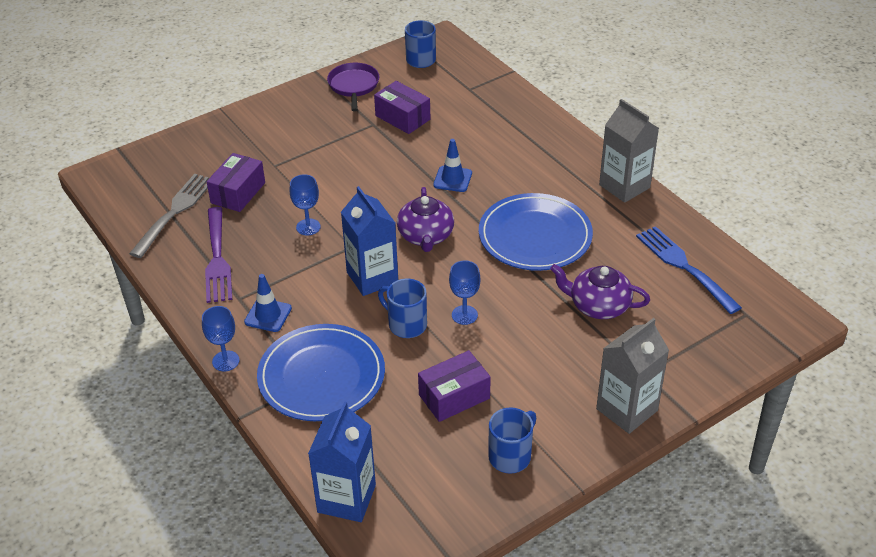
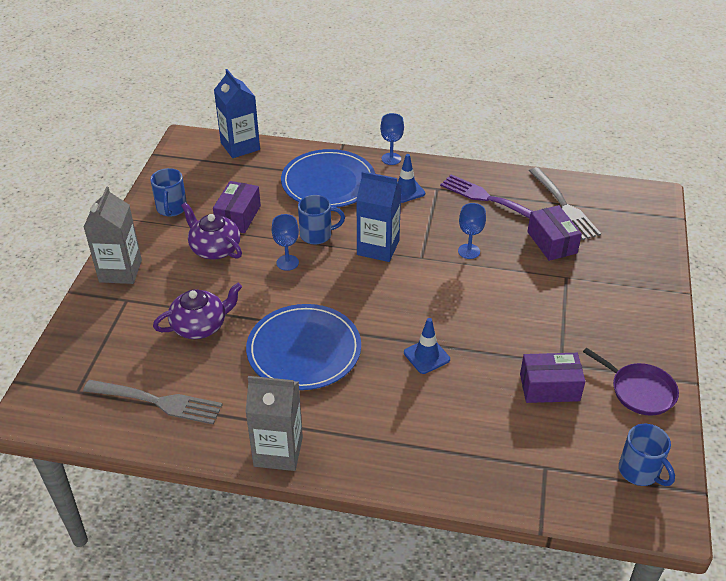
camera: 135 degrees right, 0 degrees up
purple teapot [397,187,454,252] -> purple teapot moved to [181,202,242,259]
blue fork [636,226,742,314] -> grey fork [83,380,223,424]

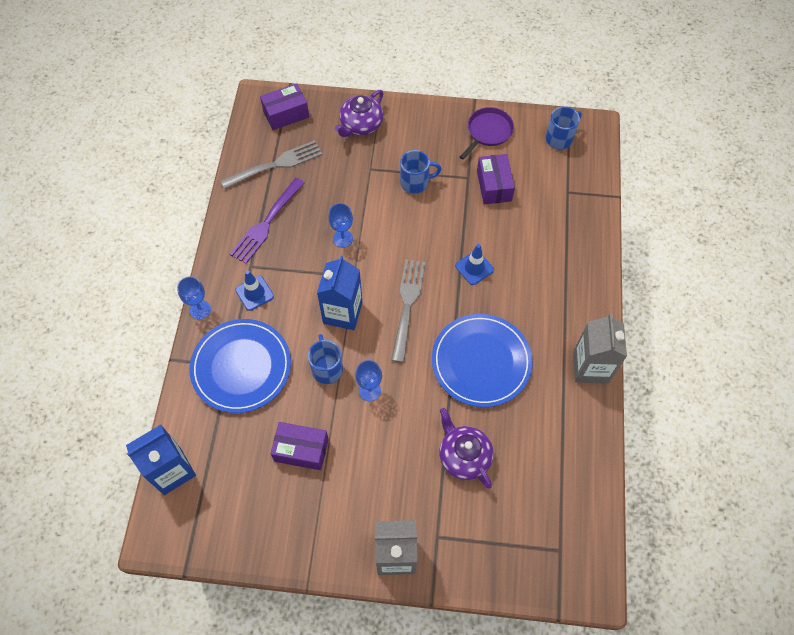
camera: 95 degrees left, 20 degrees up
grey fork [83,380,223,424] -> grey fork moved to [391,259,425,363]
blue mug [150,168,187,217] -> blue mug moved to [400,150,441,194]
purple teapot [181,202,242,259] -> purple teapot moved to [334,90,384,137]
purple box [527,205,582,261] -> purple box moved to [260,83,309,130]

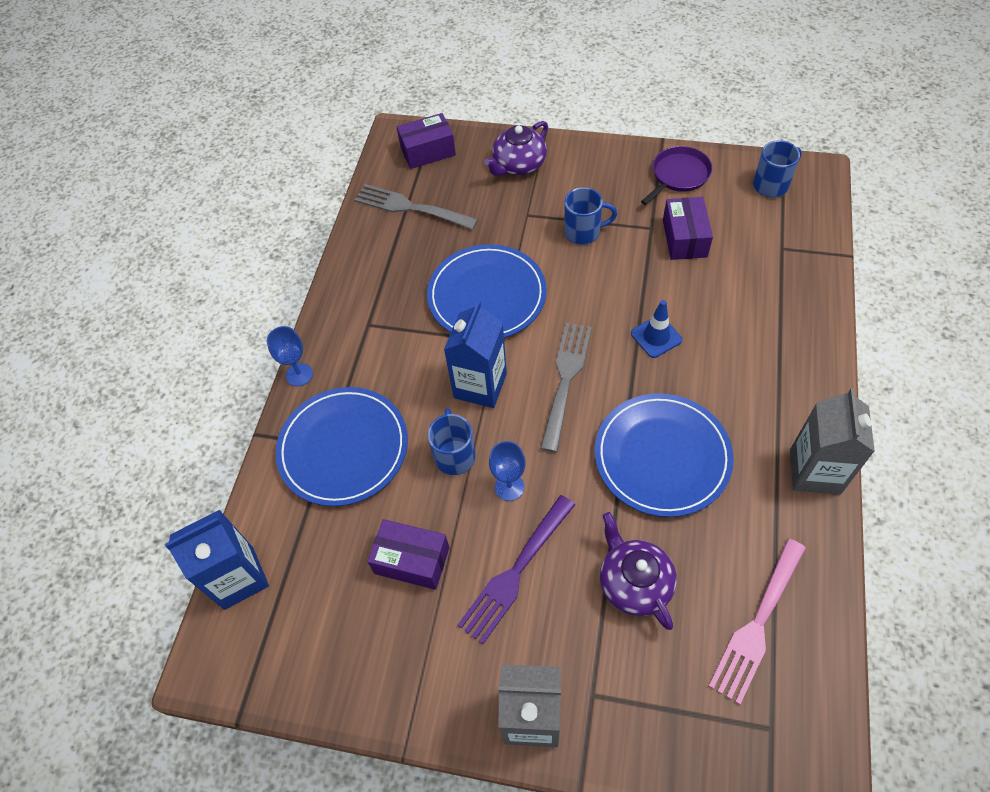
camera: 10 degrees right, 5 degrees down
grey fork [220,140,323,189] -> grey fork turned 135 degrees counterclockwise [355,184,478,230]
purple fork [230,178,305,264] -> purple fork moved to [457,495,575,644]
blue traffic cone [236,270,274,311] -> none
blue goblet [328,203,353,248] -> blue plate [427,244,547,338]
none -> pink fork [709,539,806,705]

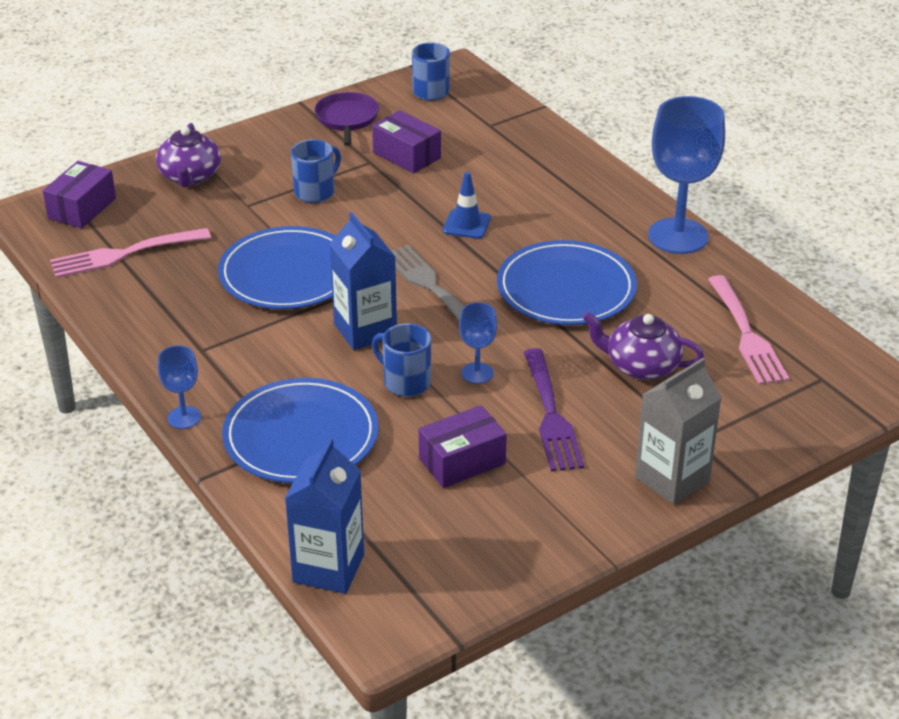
camera: 50 degrees left, 20 degrees down
grey fork [355,184,478,230] -> pink fork [50,228,211,278]
grey carton [790,388,875,495] -> blue goblet [648,96,725,254]

